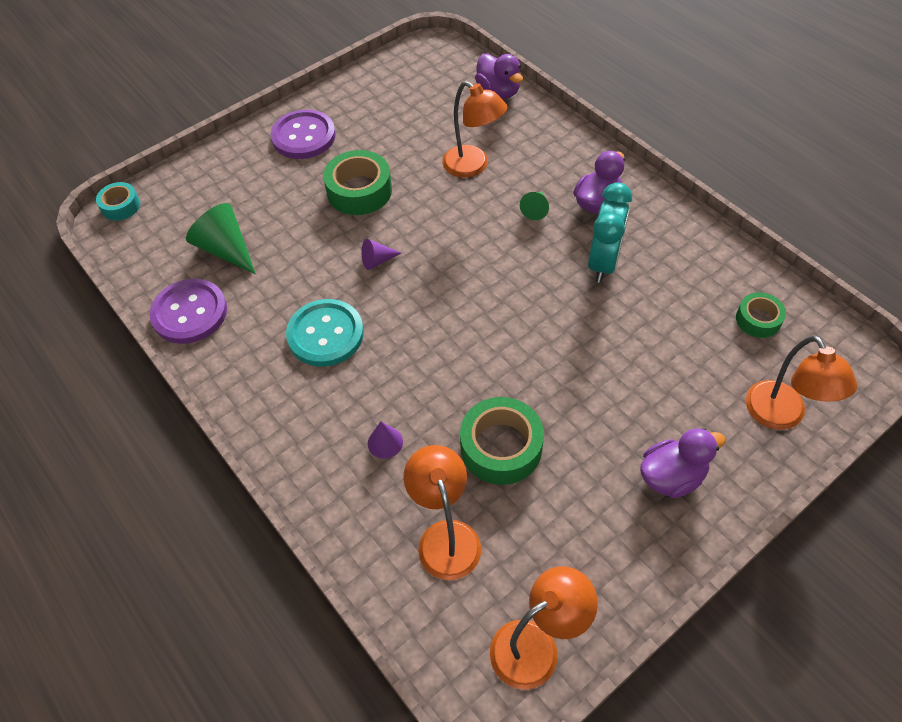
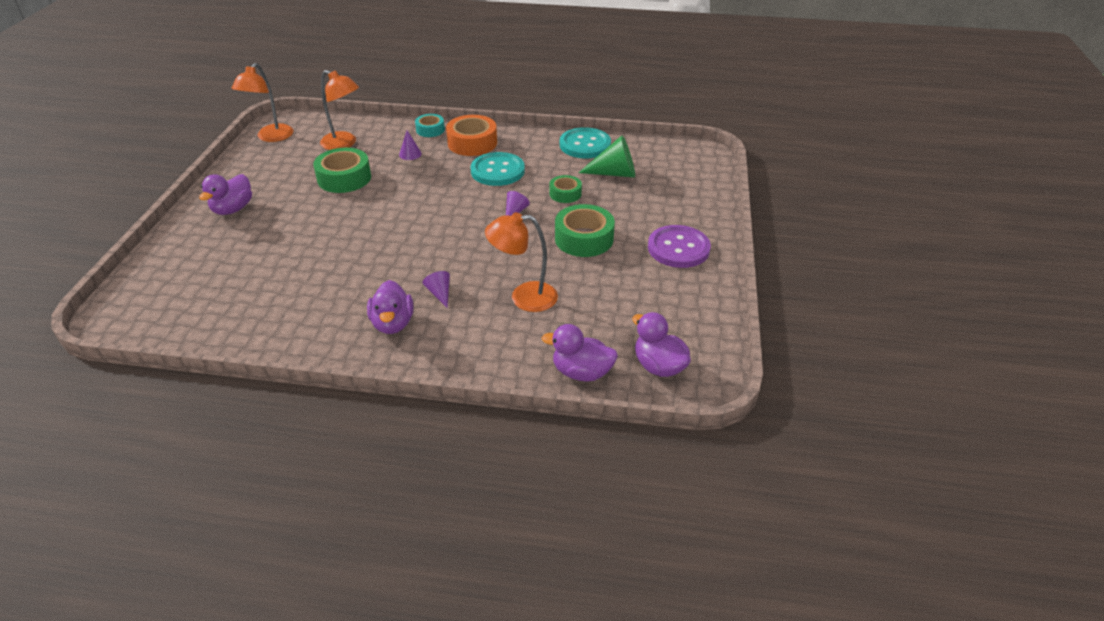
camera: 135 degrees right, 15 degrees down
turquoise tape [96,182,140,221] -> turquoise tape moved to [415,114,445,137]
purple button [149,279,227,344] -> turquoise button [560,127,611,159]
green cone [520,192,549,220] -> purple cone [423,271,450,308]
turquoise clock [588,182,632,283] -> none
green tape [736,292,786,338] -> green tape moved to [550,175,582,203]
orange lamp [746,336,857,430] -> none
none -> orange tape [446,115,497,156]
none -> purple duck [632,312,691,377]

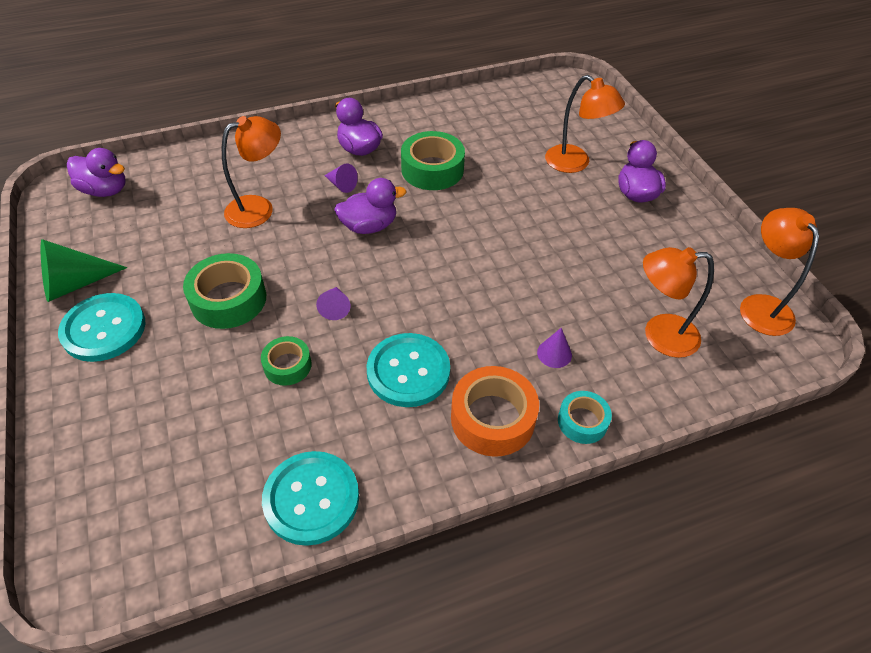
camera: 150 degrees right, 10 degrees up
green tape [313,147,371,193] -> green tape moved to [401,131,465,190]
purple duck [542,324,618,382] -> purple duck moved to [334,178,407,234]
green cone [578,135,635,178] -> green cone moved to [41,239,127,302]
purple button [648,225,711,268] -> turquoise button [58,293,146,362]
none -> orange lamp [545,75,625,173]

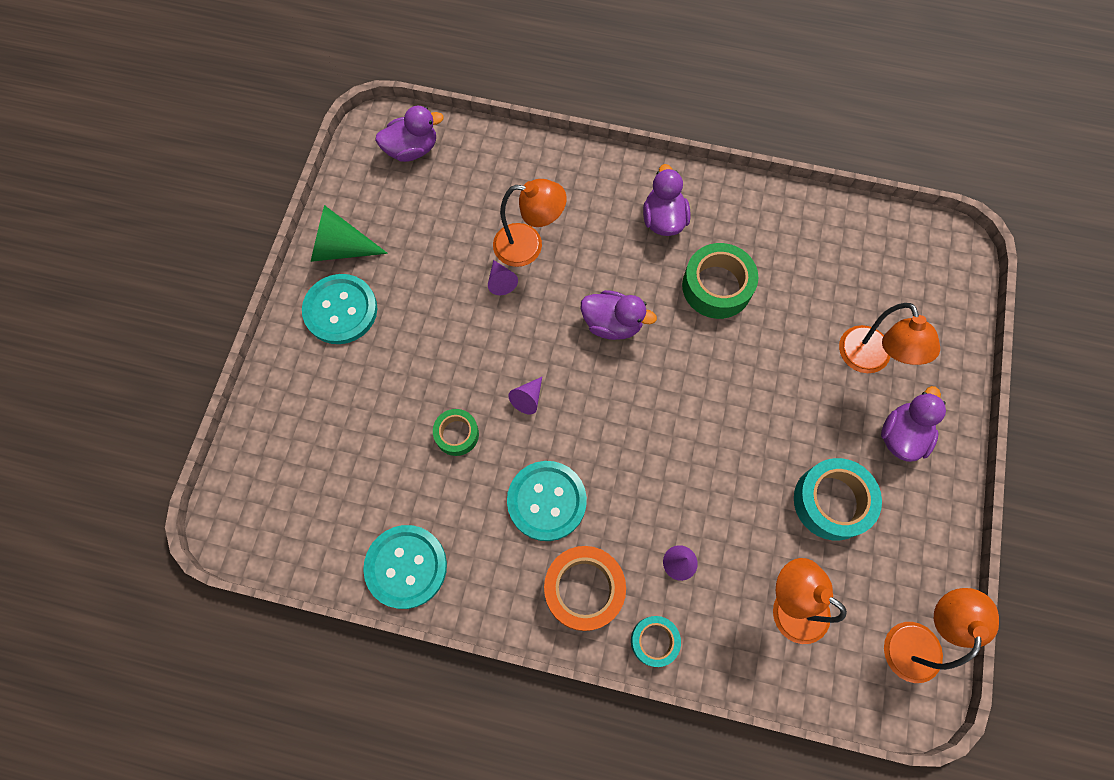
camera: 35 degrees right, 20 degrees up
purple duck [67,148,126,197] -> purple duck turned 75 degrees counterclockwise [375,106,444,162]
green tape [183,253,266,329] -> none
purple cone [324,163,358,193] -> purple cone moved to [488,260,518,295]
none -> turquoise tape [794,458,882,540]

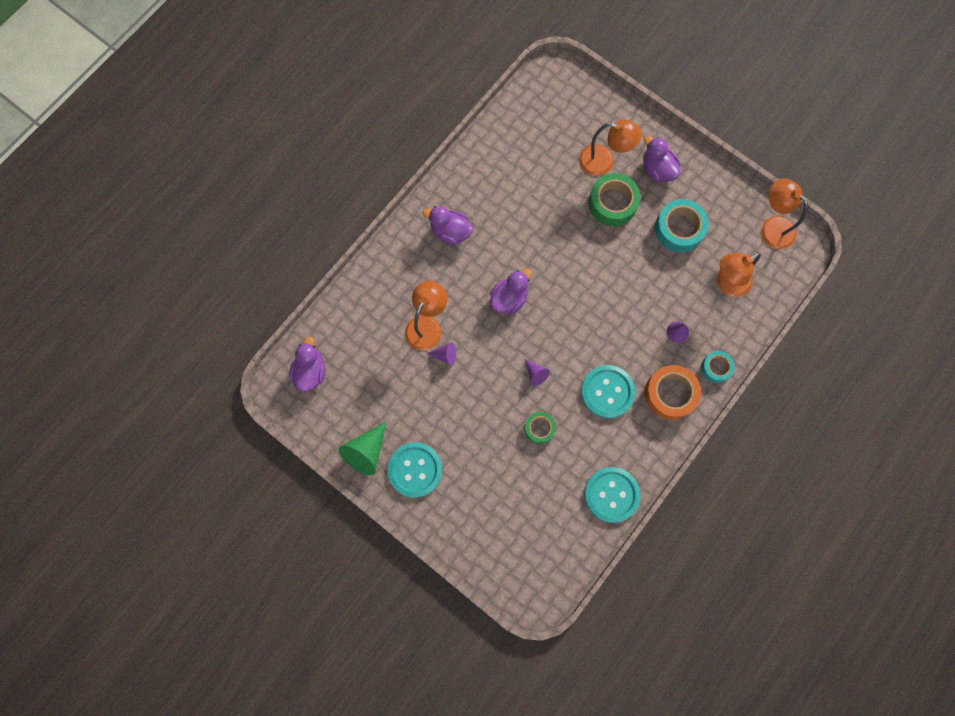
camera: 65 degrees left, 5 degrees up
green tape [682,243,758,319] -> green tape moved to [589,173,641,226]

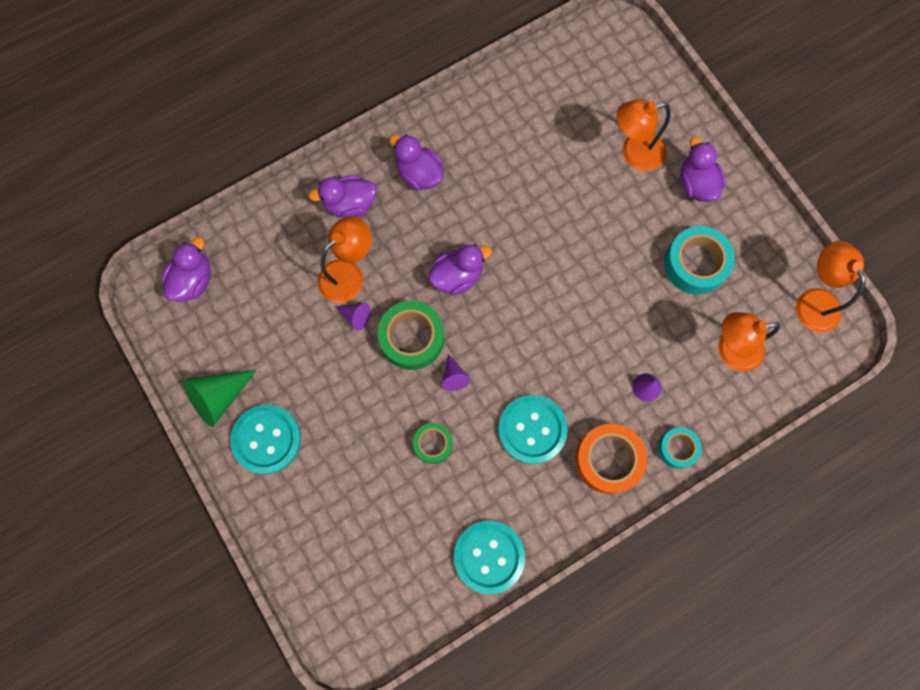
camera: 20 degrees right, 0 degrees up
orange lamp [579,120,641,176] -> orange lamp turned 135 degrees clockwise [616,99,671,171]
green tape [589,173,641,226] -> green tape moved to [378,301,444,370]
none -> purple duck [308,175,377,218]

